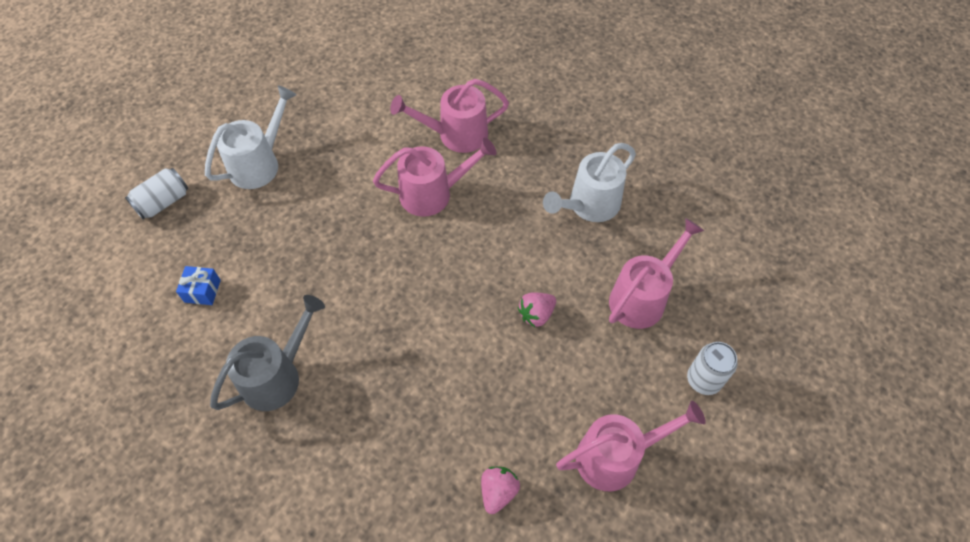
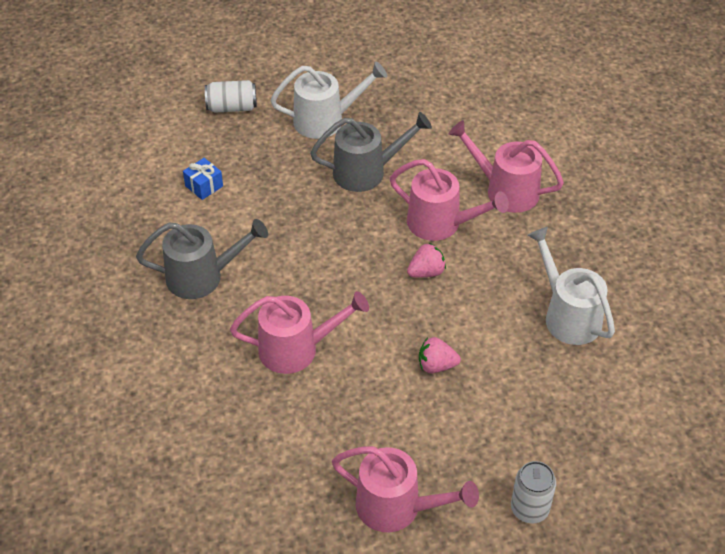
camera: 40 degrees right, 10 degrees down
pink strawberry [481,467,520,514] -> pink strawberry moved to [407,243,446,278]
white watering can [543,143,636,222] -> white watering can turned 60 degrees clockwise [527,227,615,345]
pink watering can [609,218,704,329] -> pink watering can moved to [230,291,369,374]
none -> grey watering can [310,112,432,192]

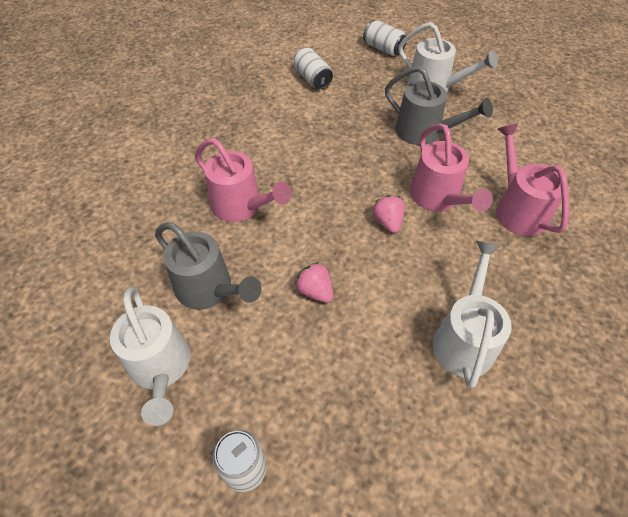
camera: 45 degrees right, 5 degrees up
grey watering can [136,219,268,299] -> grey watering can moved to [155,222,262,310]
blue gift [183,158,223,200] -> white can [294,48,333,89]
pink watering can [332,446,479,532] -> white watering can [110,287,190,426]
pink strawberry [407,243,446,278] -> pink strawberry turned 120 degrees counterclockwise [372,195,405,233]

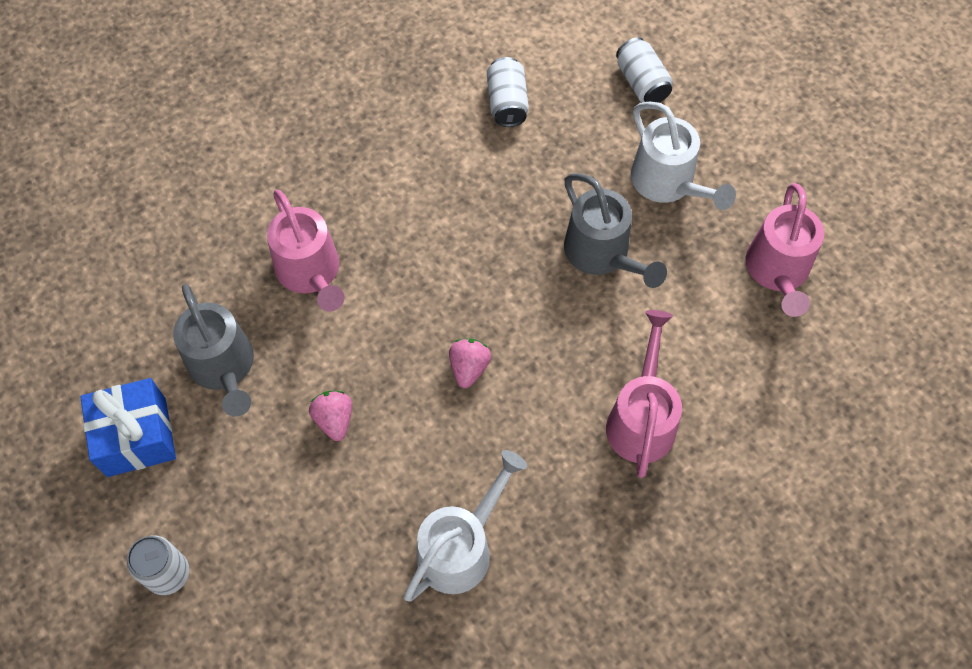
camera: 25 degrees right, 10 degrees up
white watering can [110,287,190,426] -> blue gift [80,378,176,477]
pink watering can [410,123,493,212] -> pink watering can moved to [746,183,824,317]

